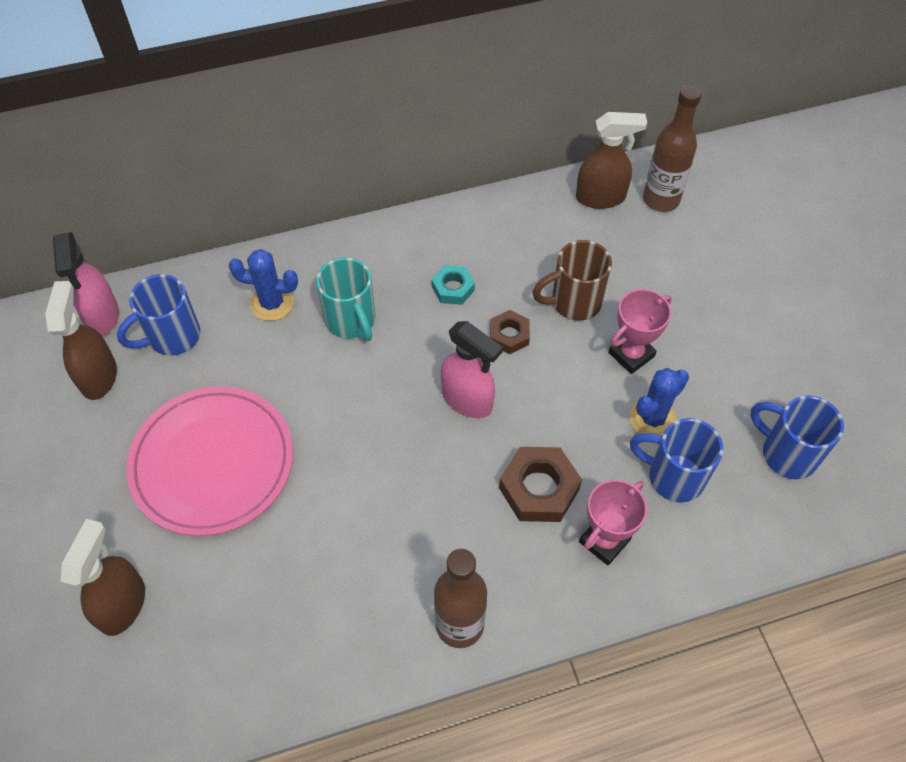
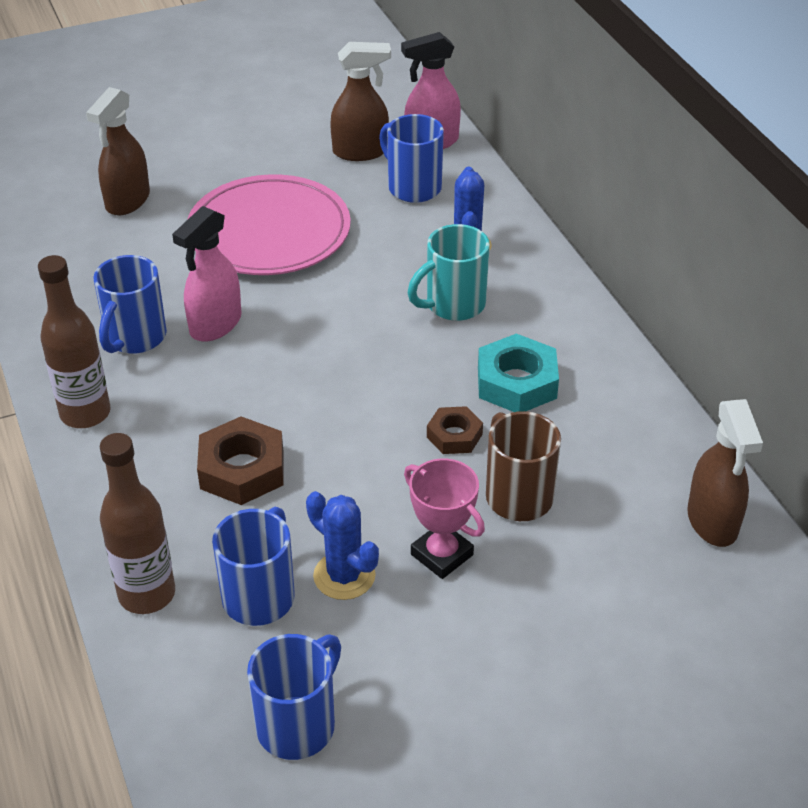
camera: 85 degrees right, 15 degrees down
brown spray bottle [61,519,145,636] -> brown spray bottle turned 105 degrees clockwise [86,87,150,216]
turquoise nut [432,265,475,305] -> turquoise nut [478,334,559,412], size x1.65
pink spray bottle [441,321,503,418] -> pink spray bottle moved to [172,206,242,342]
pink trophy [579,480,647,565] -> none
brown bottle [643,85,702,212] -> brown bottle moved to [100,433,175,614]
none -> blue mug [93,255,167,354]

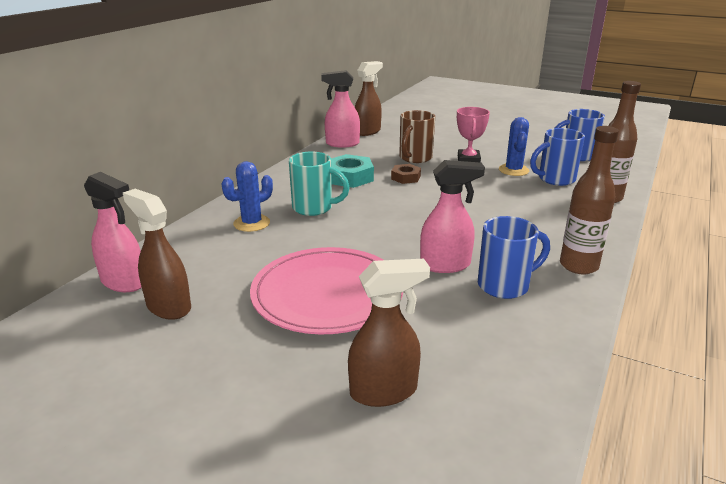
camera: 130 degrees left, 15 degrees down
brown nut [197,416,284,505] -> none
blue mug [379,114,444,203] -> none
none -> pink spray bottle [321,70,360,148]

